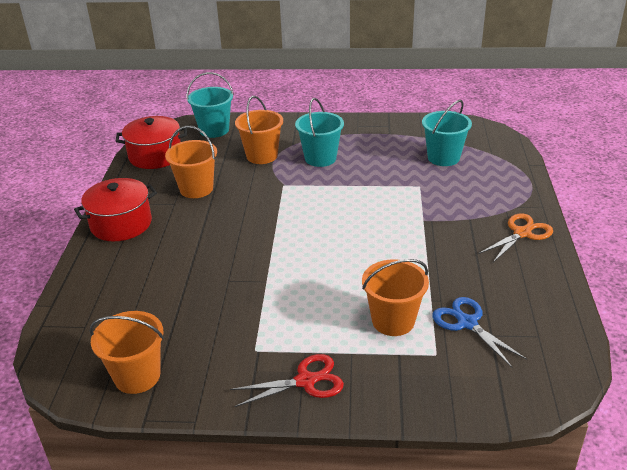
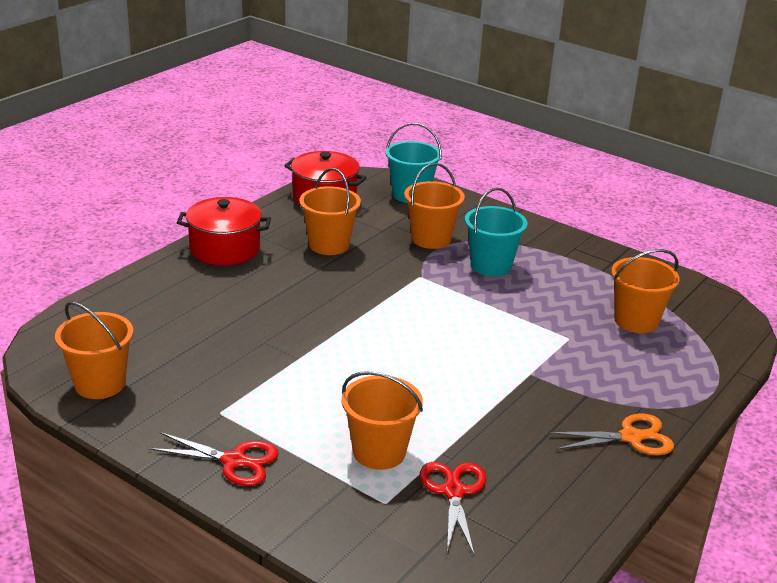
camera: 30 degrees right, 5 degrees down
turquoise bucket [422,100,472,166] -> orange bucket [611,249,680,333]
blue scissors [432,297,527,367] -> red scissors [420,462,486,555]

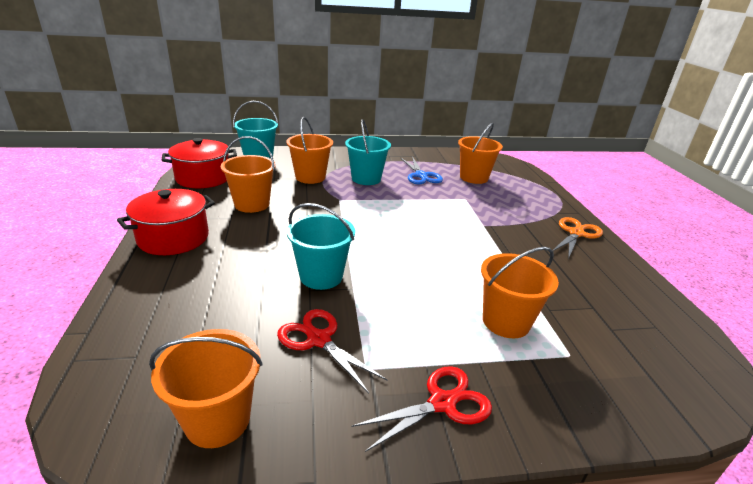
camera: 45 degrees left, 0 degrees up
red scissors [420,462,486,555] -> red scissors moved to [277,309,387,393]
none -> turquoise bucket [287,203,355,290]
none -> blue scissors [401,157,443,184]

